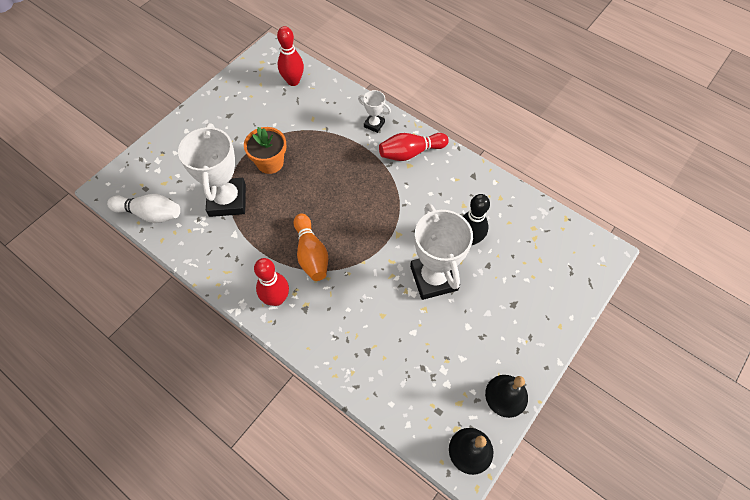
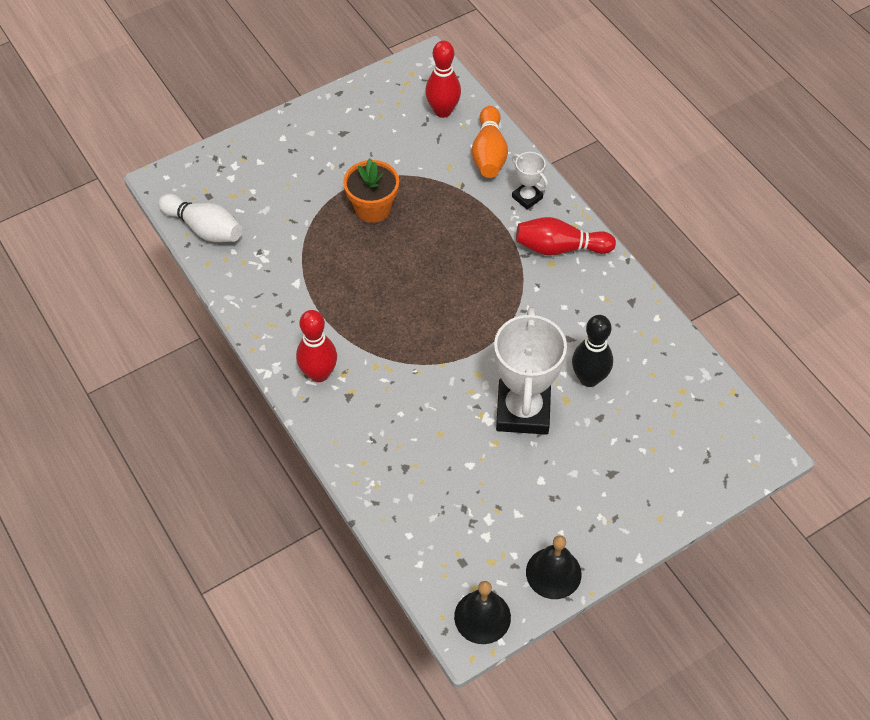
camera: 20 degrees right, 5 degrees down
white trophy [178,123,246,217] -> none
orange bowling pin [293,213,328,281] -> orange bowling pin moved to [472,106,508,178]

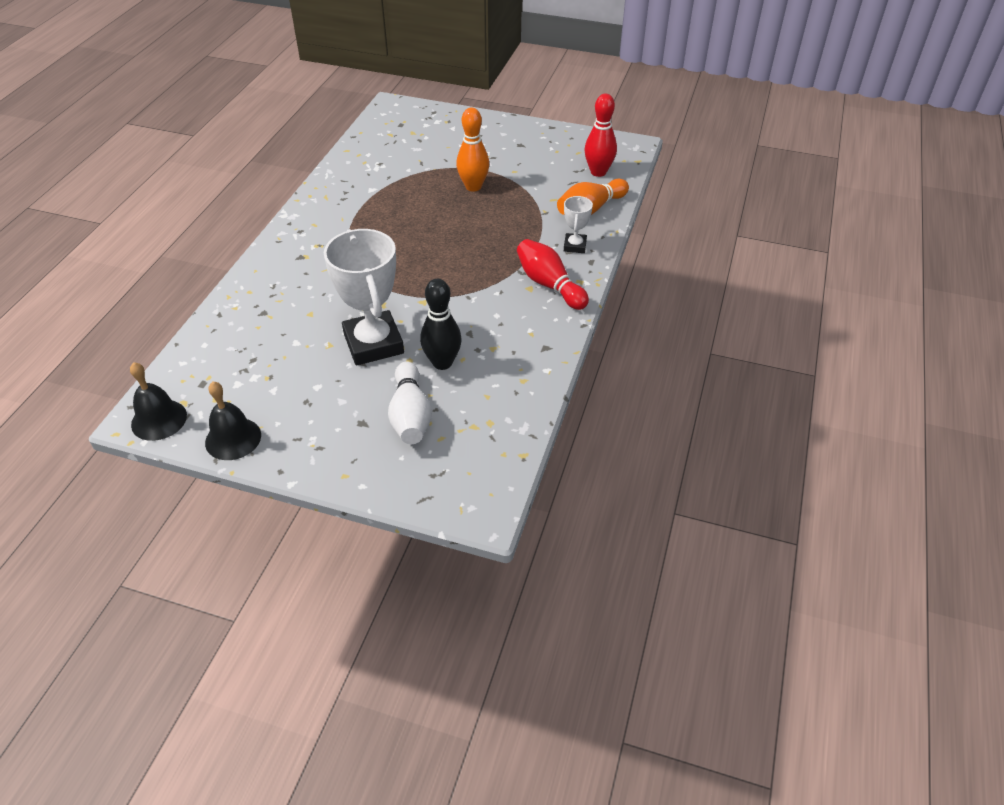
camera: 50 degrees right, 10 degrees down
white bowling pin [158,194,242,242] -> white bowling pin moved to [388,361,432,444]
red bowling pin [296,310,337,382] -> none
orange flower pot [343,158,399,223] -> orange bowling pin [456,107,489,192]
white trophy [494,307,567,435] -> white trophy turned 75 degrees counterclockwise [324,229,404,366]

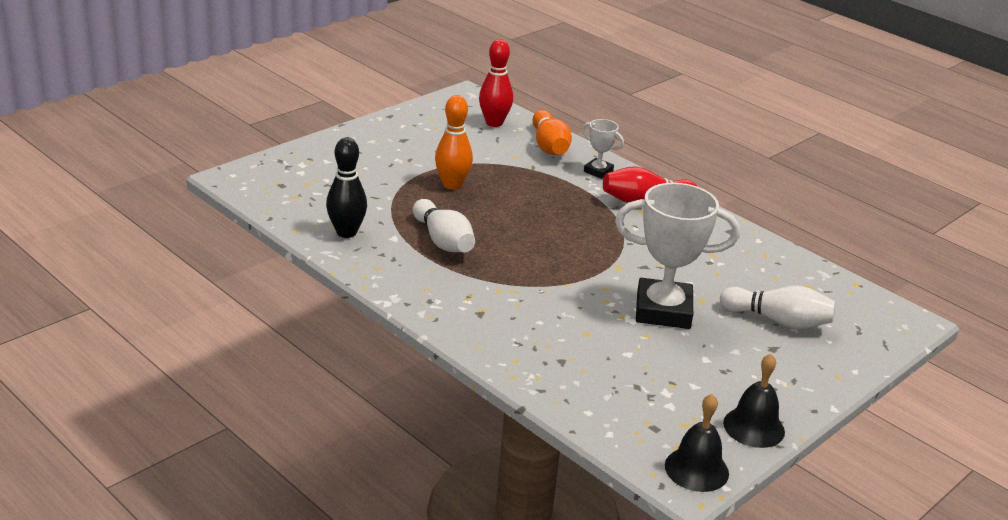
camera: 65 degrees left, 15 degrees down
black bowling pin [420,279,462,370] -> black bowling pin moved to [326,138,367,238]
none -> white bowling pin [413,199,475,252]

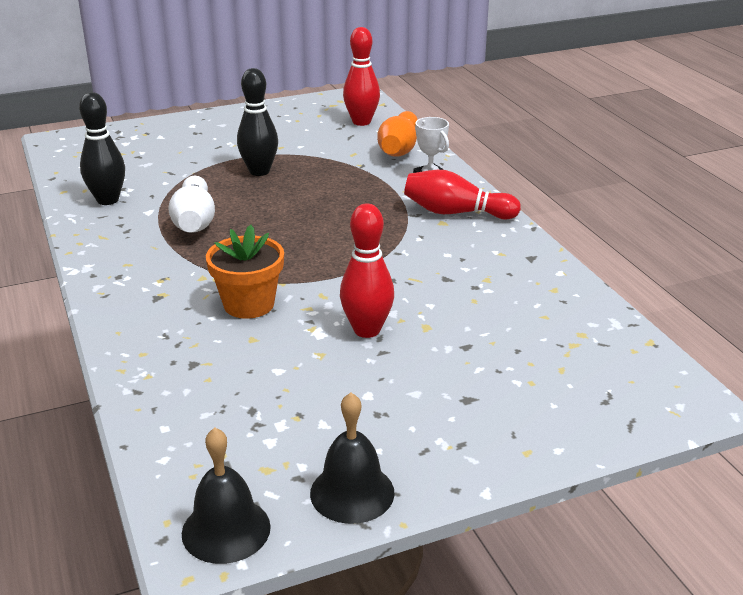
camera: 25 degrees right, 0 degrees up
orange bowling pin [435,95,473,190] -> black bowling pin [237,68,278,176]
white trophy [615,183,740,329] -> red bowling pin [340,203,394,338]
white bowling pin [720,285,836,329] -> none
none -> orange flower pot [206,225,284,319]

